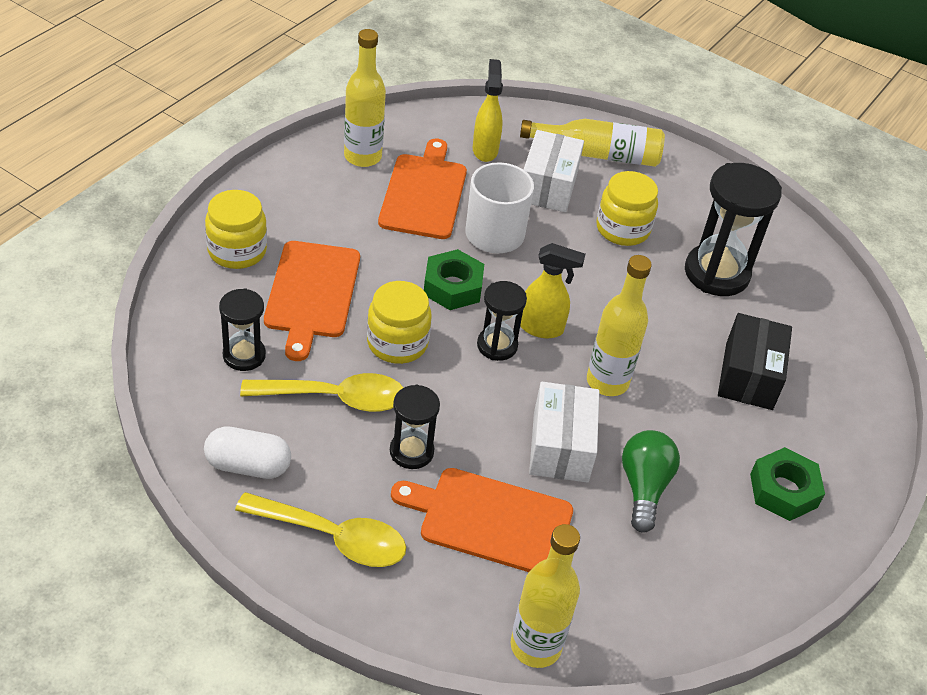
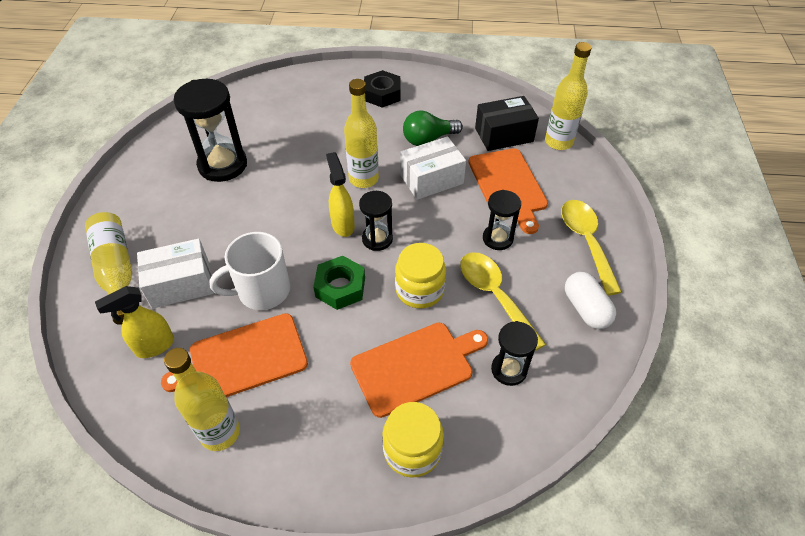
camera: 115 degrees left, 5 degrees up
yellow jar [596,171,658,246] -> none
black box [718,313,792,410] -> black box moved to [475,96,539,151]
green nut [750,447,825,521] -> black nut [364,70,400,108]

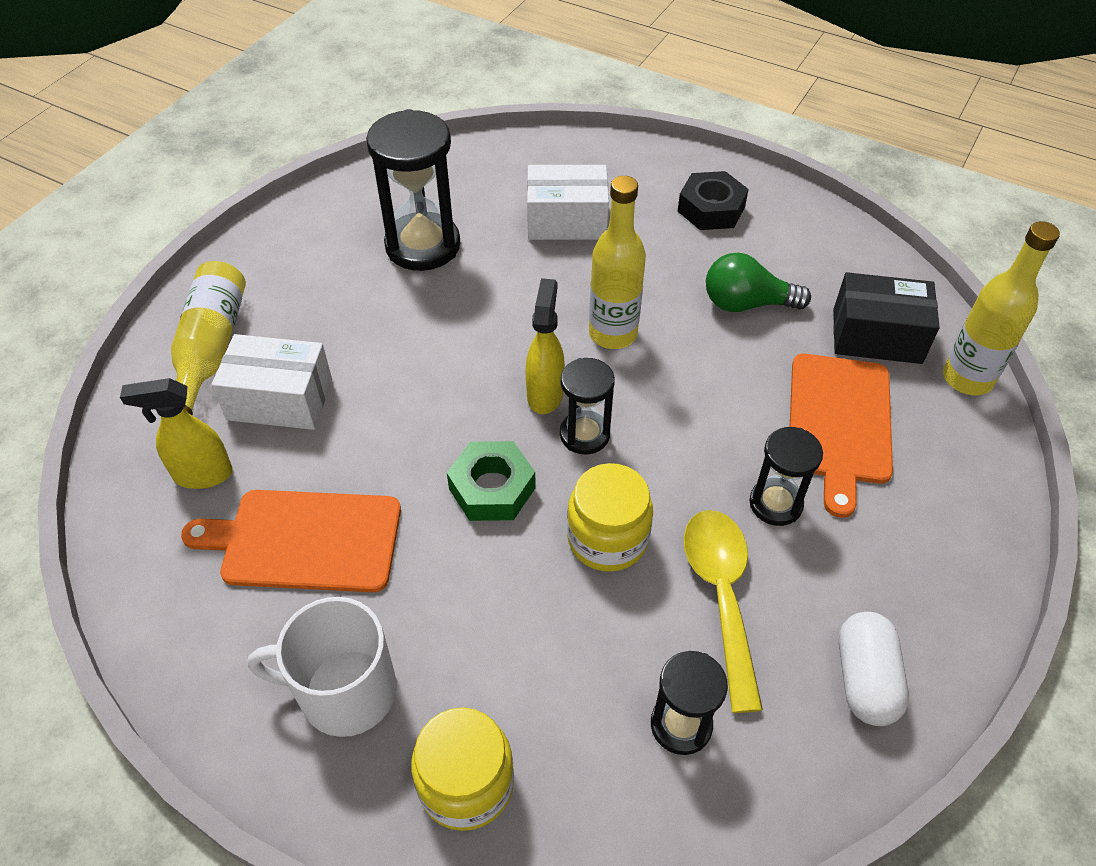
camera: 25 degrees right, 0 degrees up
yellow bottle [164,348,240,451] -> none
white mug [209,232,290,310] -> white mug moved to [248,597,397,737]
orange cutting board [350,322,488,418] -> none
white box [400,136,466,200] -> white box moved to [527,165,609,240]
yellow spoon [561,200,622,295] -> none

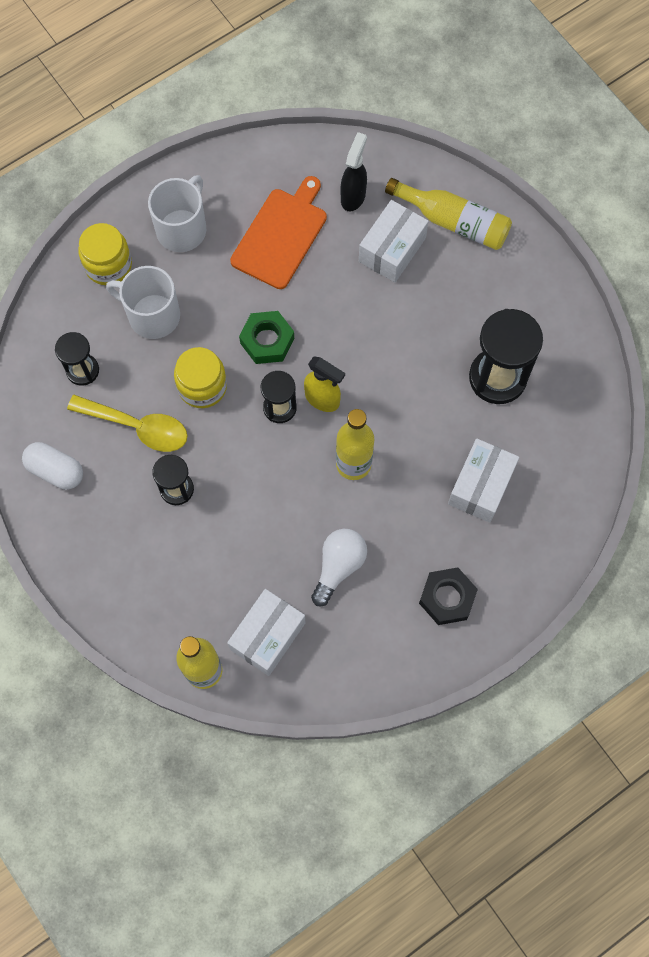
camera: 115 degrees right, 20 degrees up
yellow spray bottle [120,378,233,489] -> black spray bottle [340,132,367,211]
green light bulb [706,253,811,312] -> white light bulb [311,529,367,606]
orange cutting board [790,354,893,518] -> none
black box [833,272,940,364] -> white box [227,589,306,676]
none -> white mug [106,266,180,339]

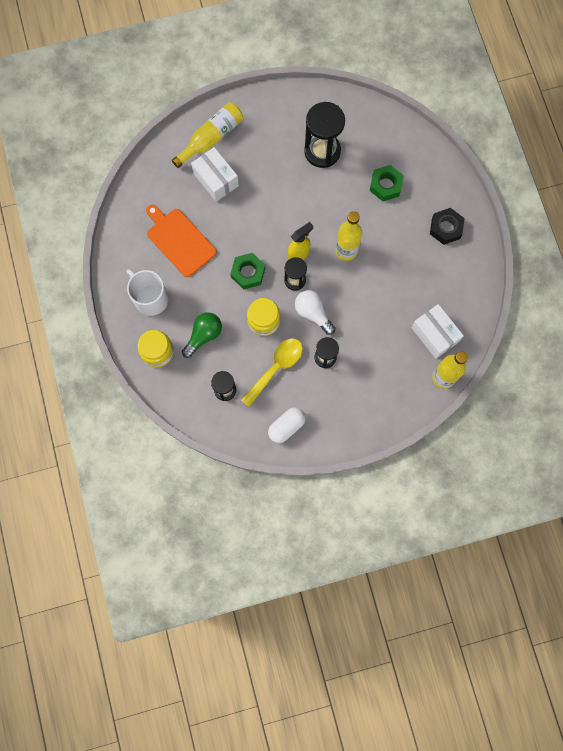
camera: 70 degrees left, 5 degrees up
white mug [106,266,180,339] -> green light bulb [182,312,222,358]
white light bulb [311,529,367,606] -> white light bulb moved to [295,290,335,335]
black spray bottle [340,132,367,211] -> none
white box [448,438,519,523] -> green nut [370,165,404,201]

